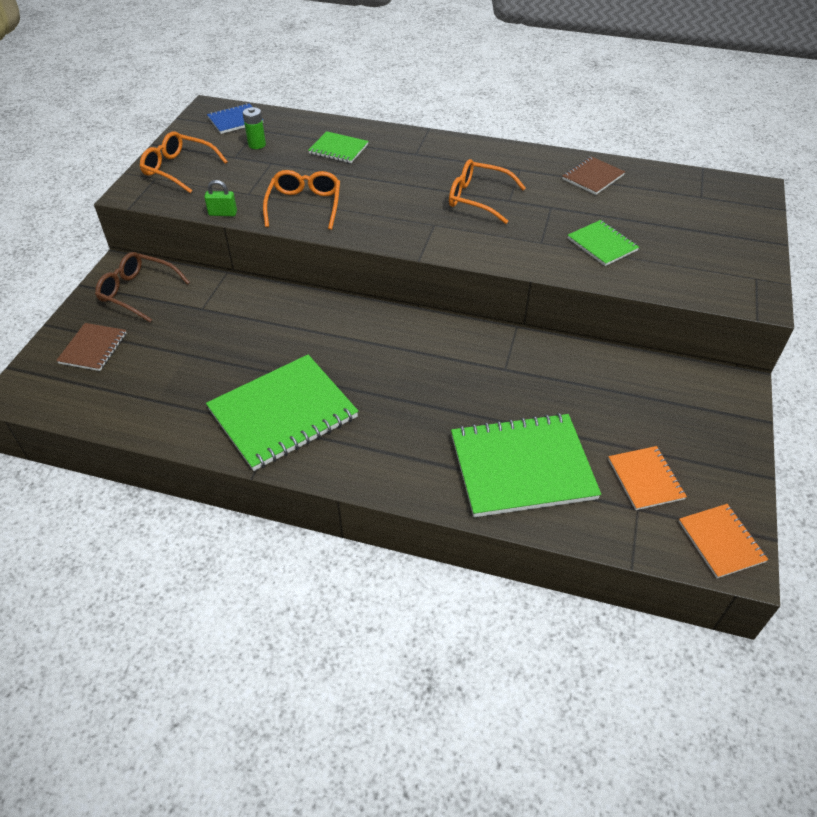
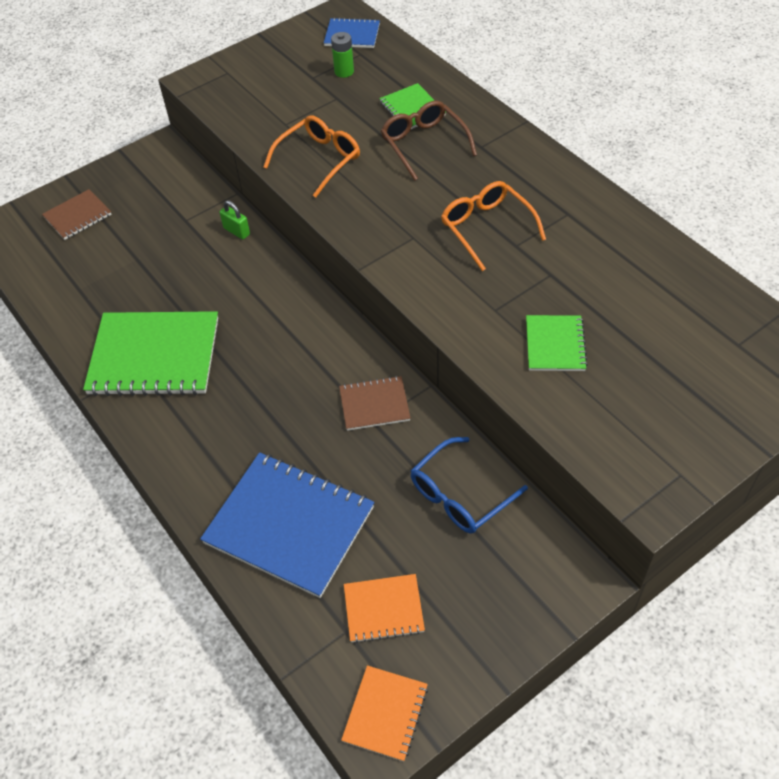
camera: 40 degrees right, 5 degrees up
brown glasses [95,252,190,322] -> brown glasses moved to [381,101,477,180]
orange glasses [140,131,228,193] -> none
green padlock [204,180,237,216] -> green padlock moved to [220,200,250,240]
green notebook [451,413,601,517] -> blue notebook [200,452,374,598]
brown notebook [562,156,625,195] -> brown notebook moved to [339,376,411,431]
orange notebook [608,446,687,510] -> orange notebook turned 60 degrees clockwise [344,574,425,643]
none -> blue glasses [411,437,528,534]

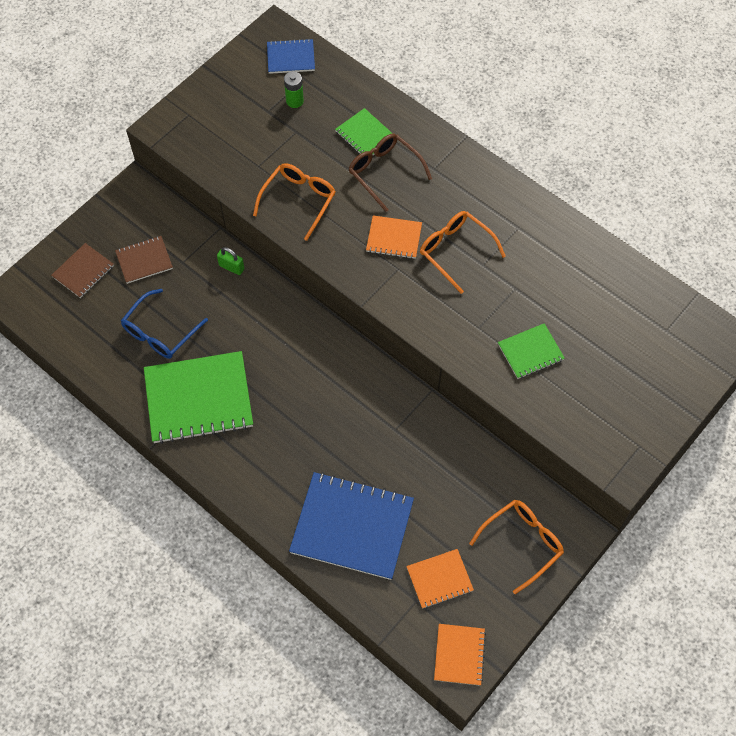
camera: 15 degrees left, 10 degrees up
brown notebook [339,376,411,431] -> brown notebook moved to [115,236,173,284]
blue glasses [411,437,528,534] -> blue glasses moved to [121,289,208,359]
green notebook [526,315,588,371] -> green notebook turned 75 degrees clockwise [498,323,565,379]
none -> orange notebook [366,215,422,259]
none -> orange glasses [469,500,564,594]

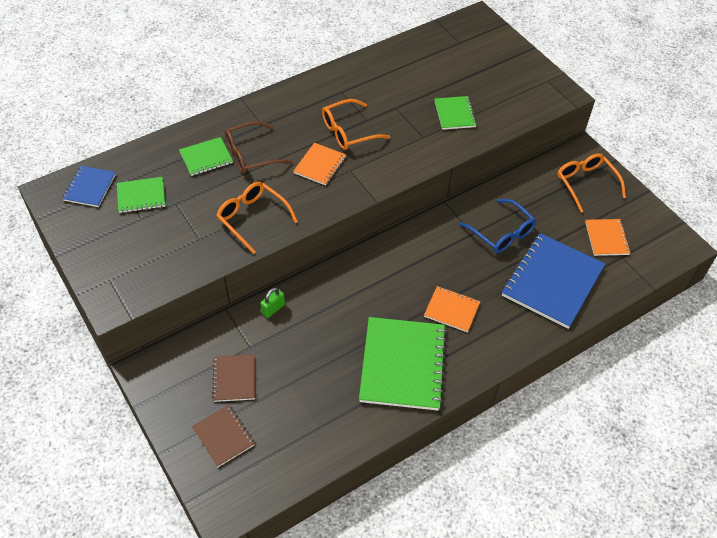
camera: 75 degrees left, 10 degrees down
blue glasses [121,289,208,359] -> blue glasses moved to [460,199,536,253]
green battery [284,71,304,108] -> green notebook [117,177,166,213]
orange notebook [434,624,486,686] -> orange notebook moved to [424,286,481,332]

